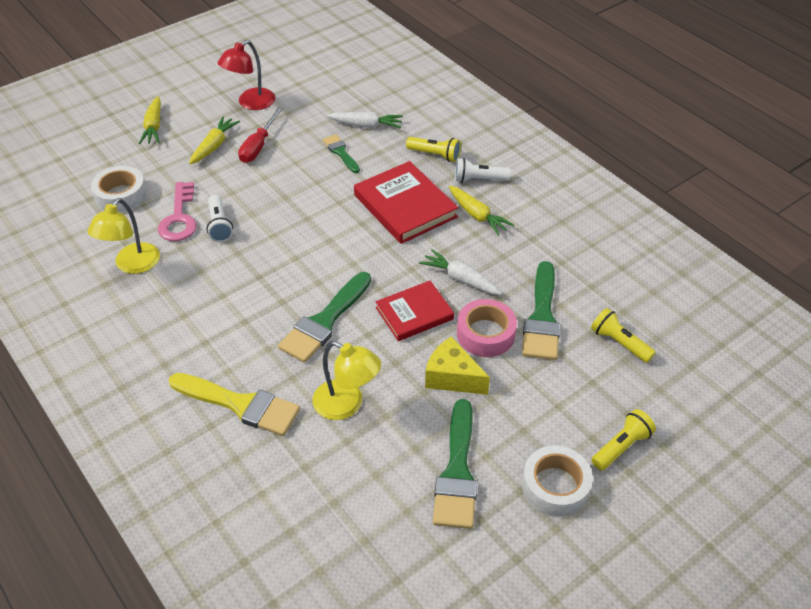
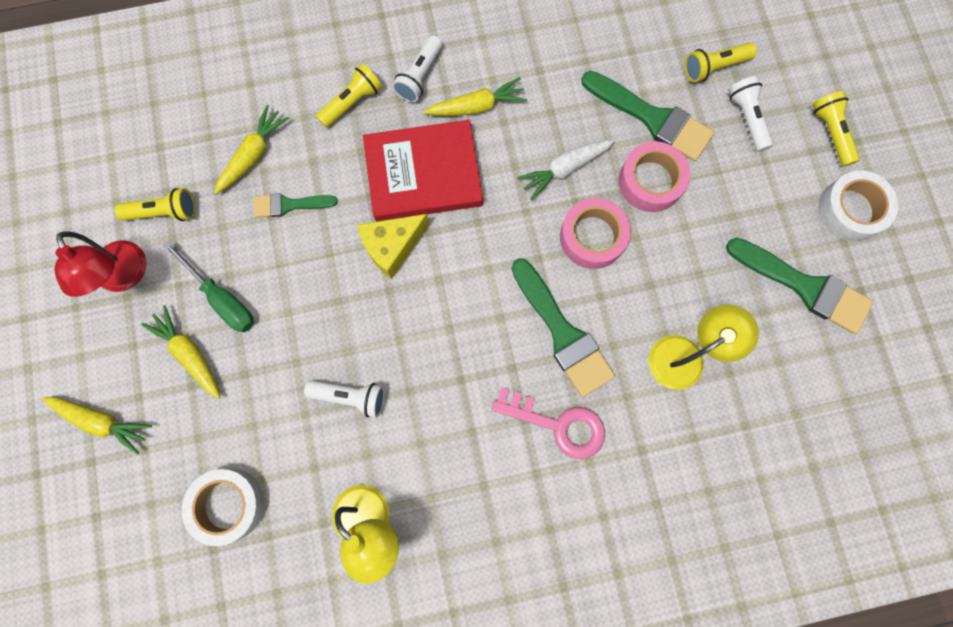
camera: 65 degrees left, 30 degrees up
pink key [158,182,197,241] -> pink key moved to [492,387,605,459]
yellow brush [169,373,300,436] -> none
red screwdriver [238,107,283,163] -> green screwdriver [163,241,254,332]
white carrot [327,112,403,128] -> yellow carrot [214,105,289,194]
red book [376,281,454,341] -> pink tape [560,198,631,269]
yellow cheese [425,336,490,395] -> yellow cheese moved to [357,214,429,279]
none -> yellow flashlight [115,188,196,221]
none -> white flashlight [728,76,773,152]

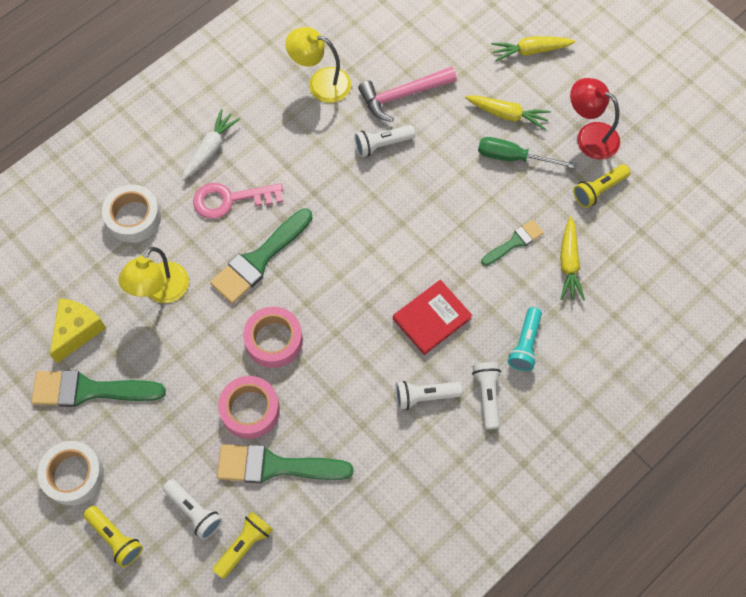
camera: 150 degrees right, 10 degrees down
white tape [182,468,264,546] -> white tape moved to [102,184,161,243]
yellow flashlight [316,63,382,128] -> turquoise flashlight [508,307,542,371]
yellow cheese [357,214,429,279] -> yellow cheese moved to [50,298,106,363]
red book [363,120,483,221] -> red book [393,280,472,355], size x0.65
yellow carrot [424,77,528,116] -> white flashlight [395,381,462,410]
green brush [511,258,615,397] -> green brush turned 75 degrees counterclockwise [210,208,313,304]
white carrot [517,139,615,200] -> white carrot moved to [182,109,240,180]
none -> pink hammer [358,66,457,122]

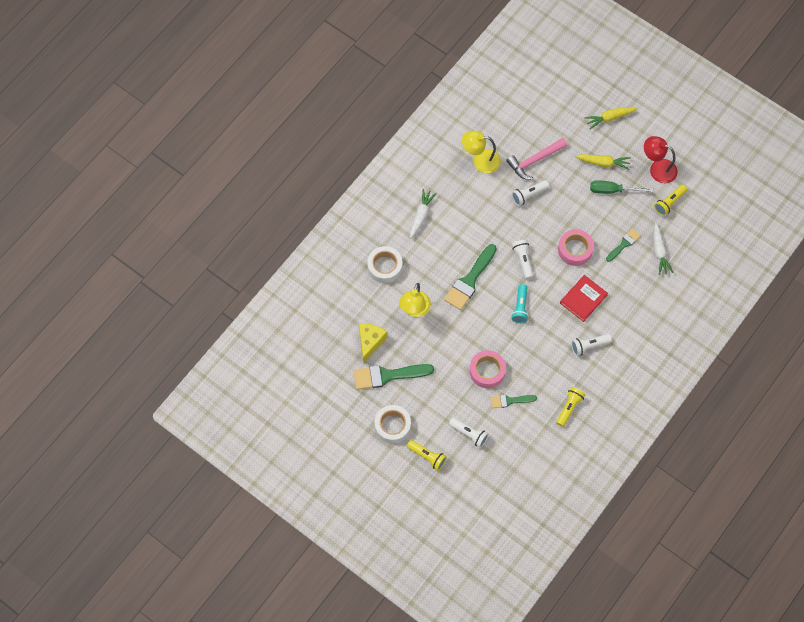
camera: 10 degrees left, 0 degrees up
pink key [193,183,283,219] -> none
yellow flashlight [213,511,273,579] -> yellow flashlight moved to [556,387,585,427]
green brush [217,444,354,483] -> green brush [491,395,537,408], size x0.57
pink tape [243,307,303,368] -> pink tape moved to [558,229,594,266]
white flashlight [472,362,501,430] -> white flashlight moved to [512,240,534,279]
turquoise flashlight [508,307,542,371] -> turquoise flashlight moved to [511,284,529,323]
yellow carrot [560,216,585,301] -> white carrot [653,223,673,275]

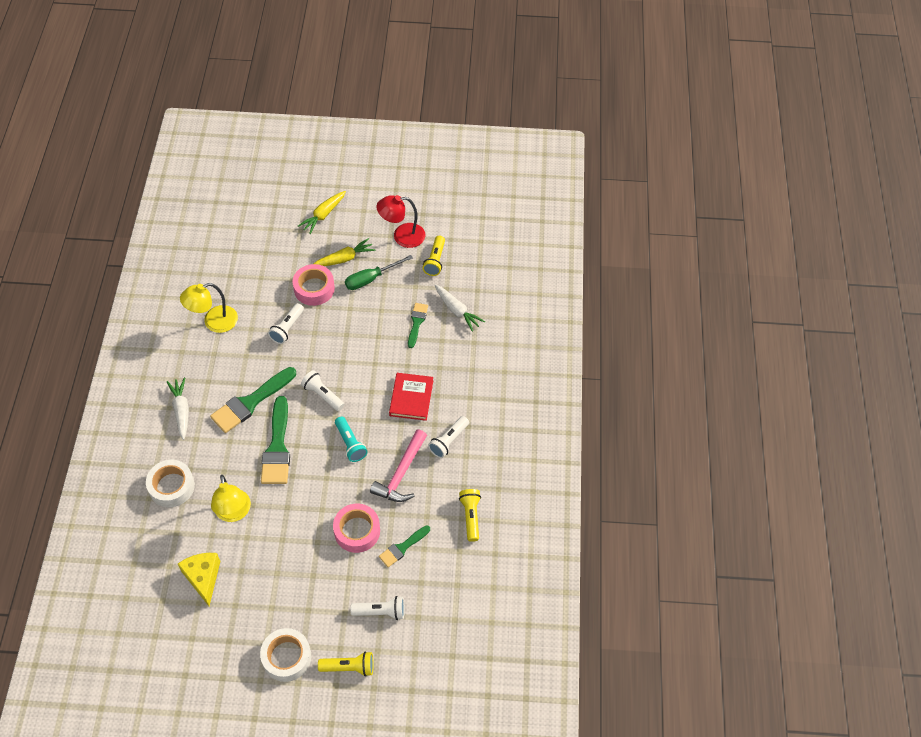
camera: 35 degrees left, 10 degrees down
green brush [353,364,434,390] -> green brush moved to [210,367,296,433]
pink hammer [506,138,568,180] -> pink hammer moved to [370,429,427,502]
pink tape [558,229,594,266] -> pink tape moved to [293,264,335,306]

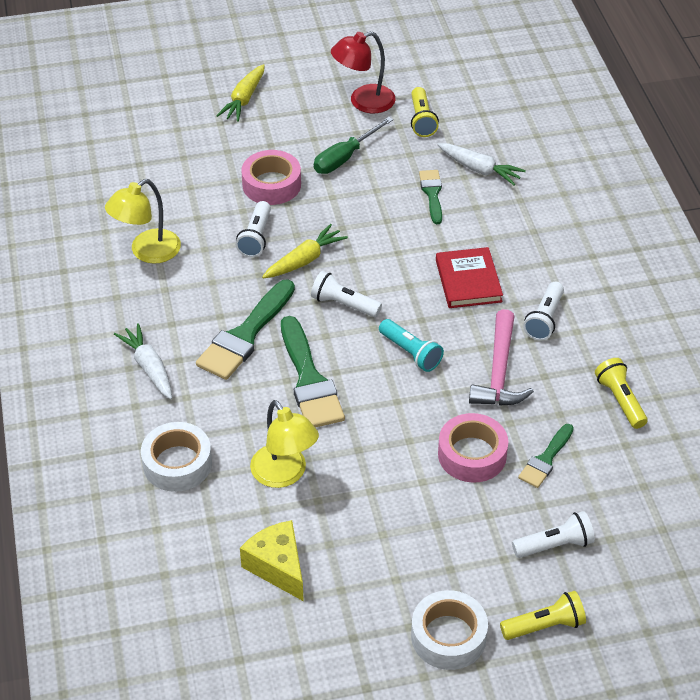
camera: 15 degrees left, 10 degrees down
yellow carrot [314,238,375,266] -> yellow carrot moved to [262,224,348,279]

